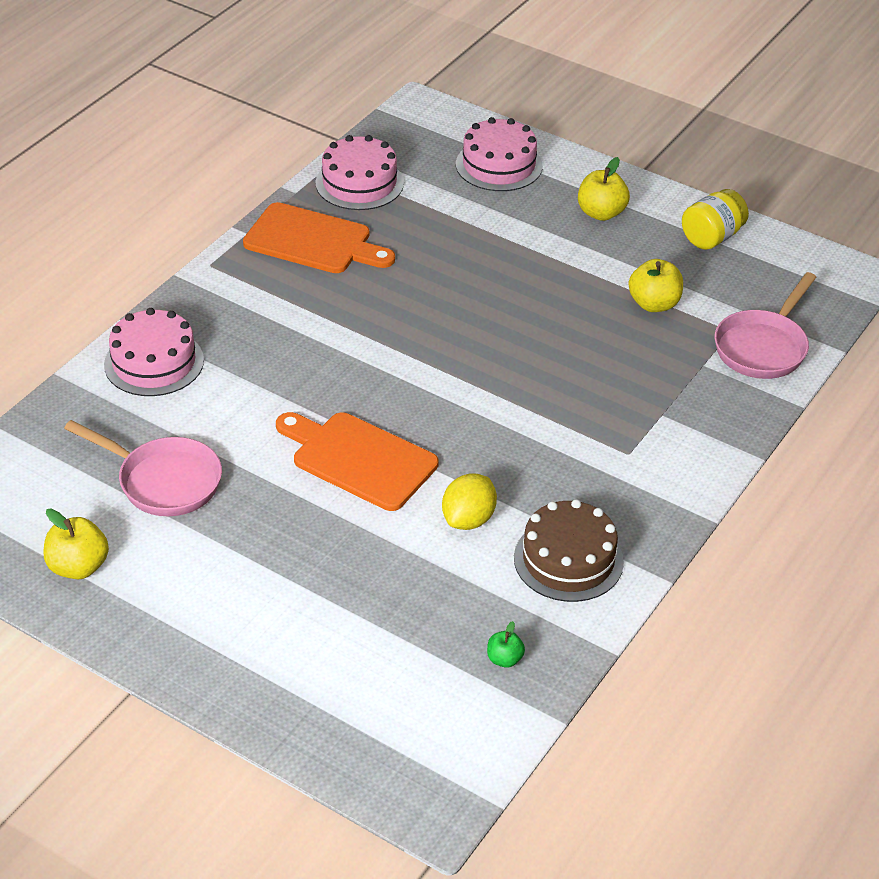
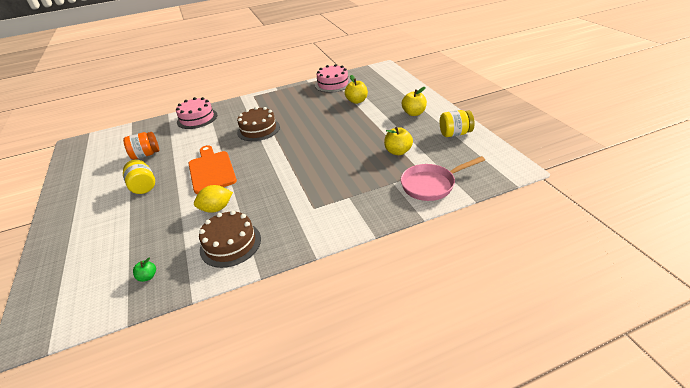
camera: 40 degrees right, 5 degrees down
yellow apple [44,509,109,579] -> yellow apple moved to [345,75,368,104]
pink pan [64,420,222,516] -> orange jar [123,132,159,160]
orange cutting board [243,202,395,273] -> none
pink cake [456,117,543,191] -> none
none -> yellow jar [123,160,155,194]
none -> brown cake [237,107,280,141]

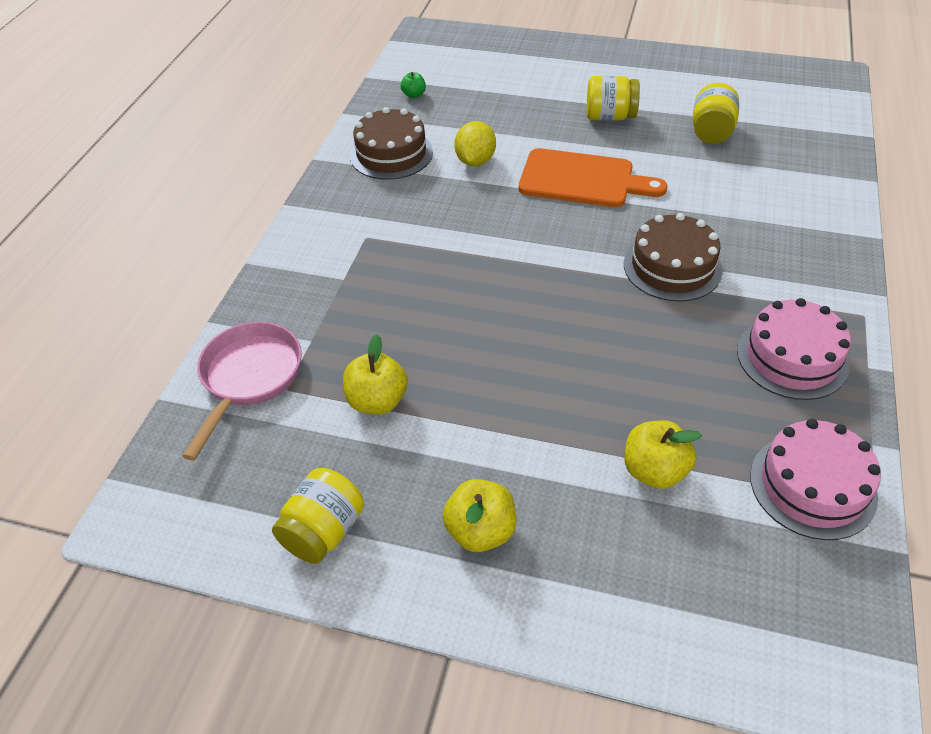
camera: 125 degrees right, 10 degrees up
orange jar [123,132,159,160] -> yellow jar [693,83,739,144]
pink cake [176,97,217,129] -> pink cake moved to [737,298,851,400]

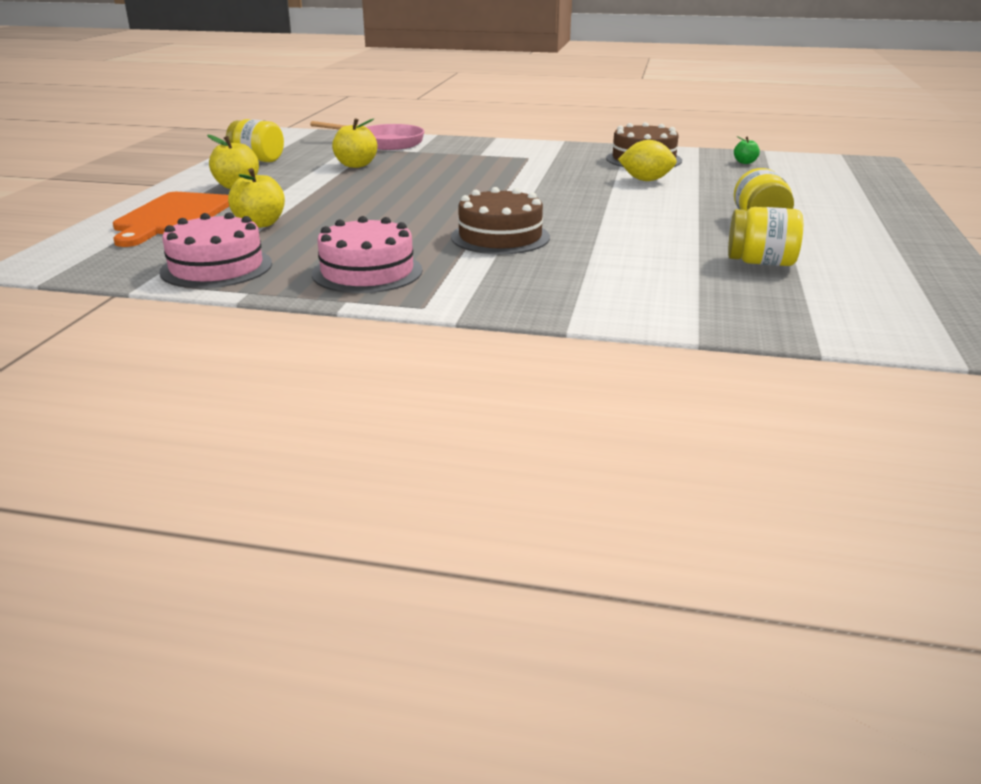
camera: 85 degrees right, 20 degrees down
orange cutting board [519,148,668,207] -> orange cutting board moved to [113,192,229,247]

